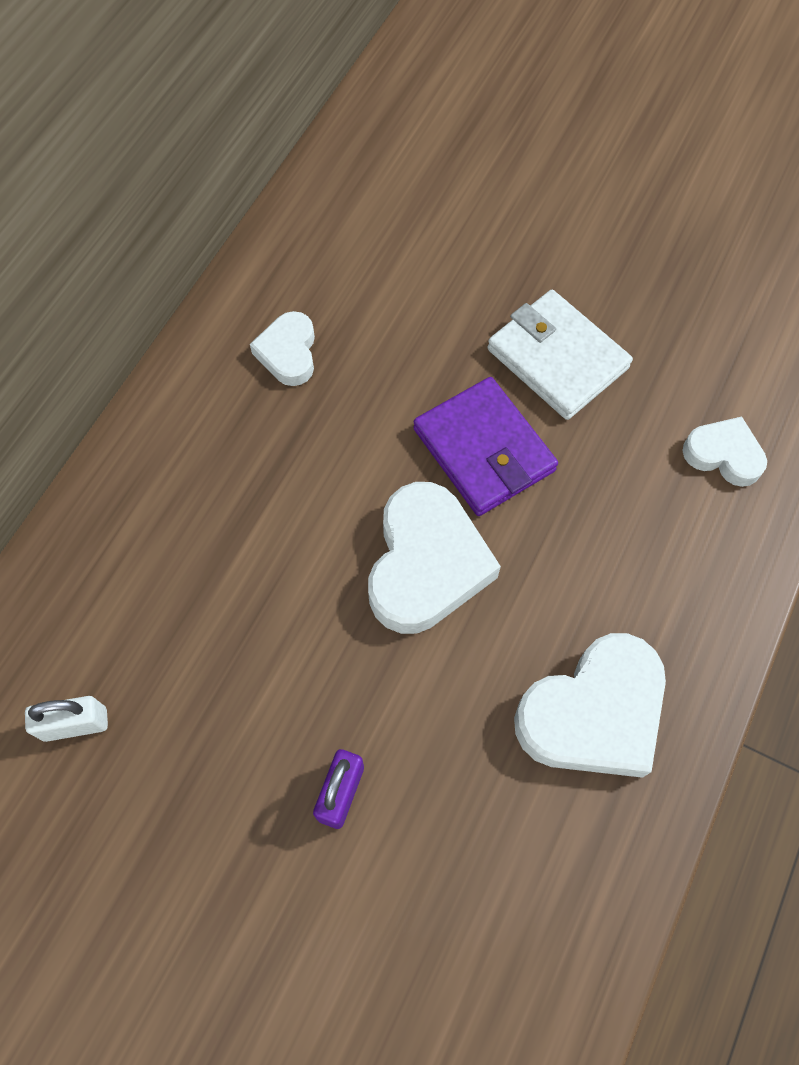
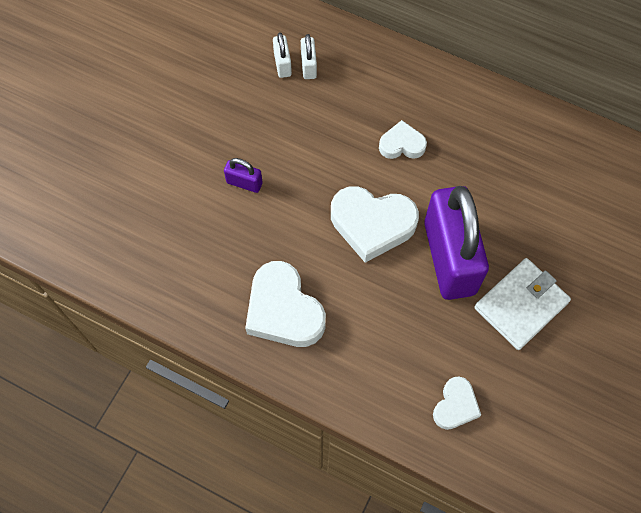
camera: 90 degrees right, 0 degrees up
white heart [250,311,315,386] -> white heart moved to [379,120,427,159]
purple wallet [413,377,558,516] -> purple padlock [424,186,489,300]
none -> white padlock [301,34,317,79]

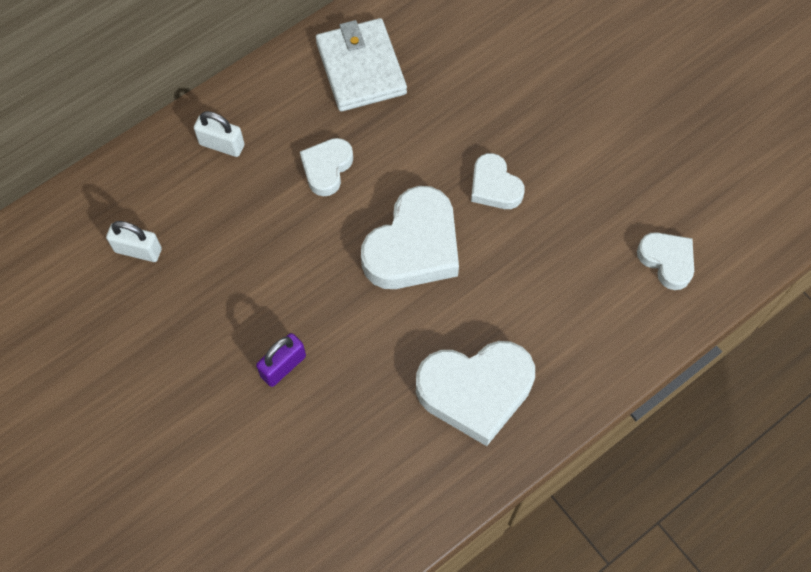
camera: 65 degrees left, 0 degrees up
white padlock [301,34,317,79] -> white padlock moved to [194,111,245,157]
purple padlock [424,186,489,300] -> white heart [471,153,525,209]
white wallet [474,258,571,350] -> white wallet moved to [316,18,407,111]

